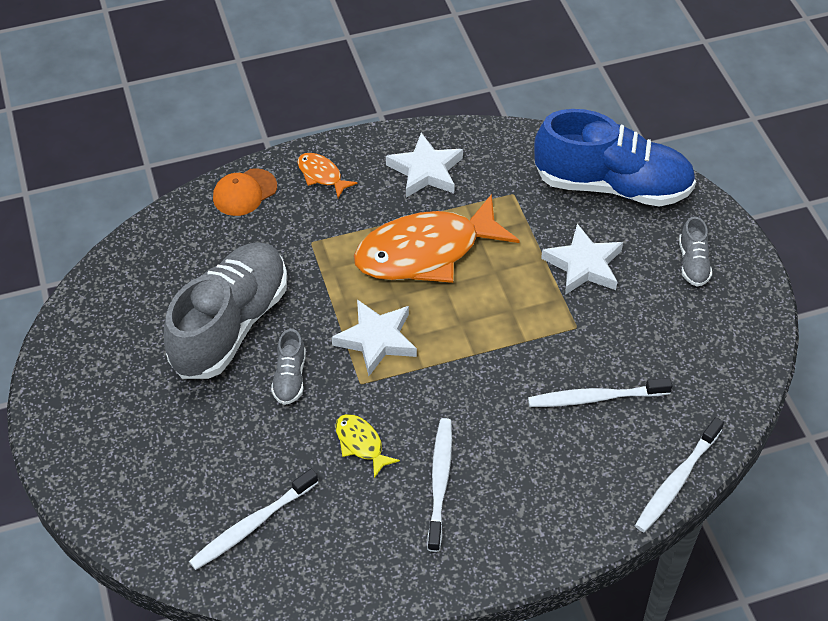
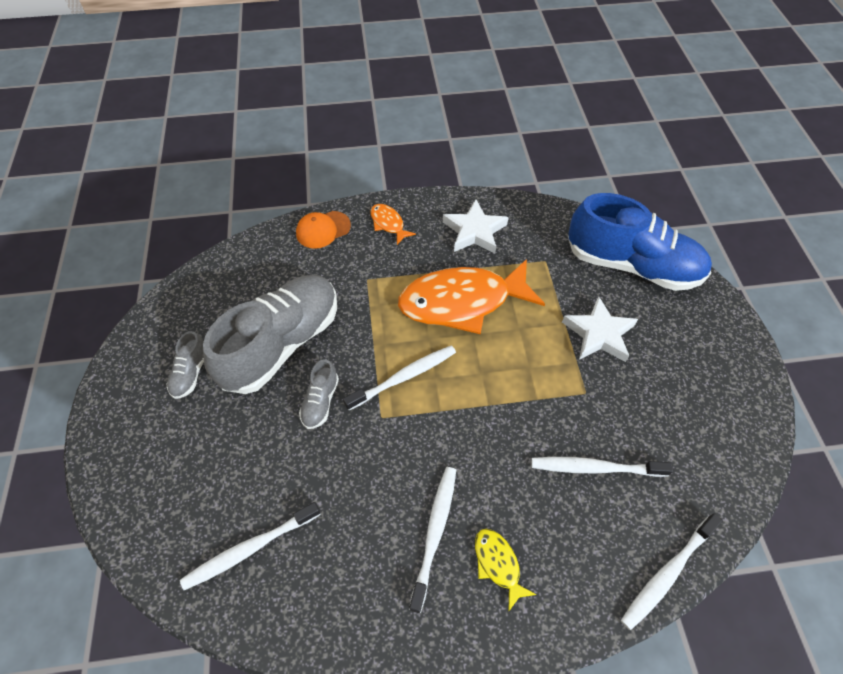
camera: 10 degrees right, 5 degrees up
white star [332,299,417,376] -> white toothbrush [343,345,456,410]
yellow fish [335,414,400,478] -> yellow fish moved to [475,529,537,611]
grey shoe [679,216,712,287] -> grey shoe moved to [166,331,204,399]

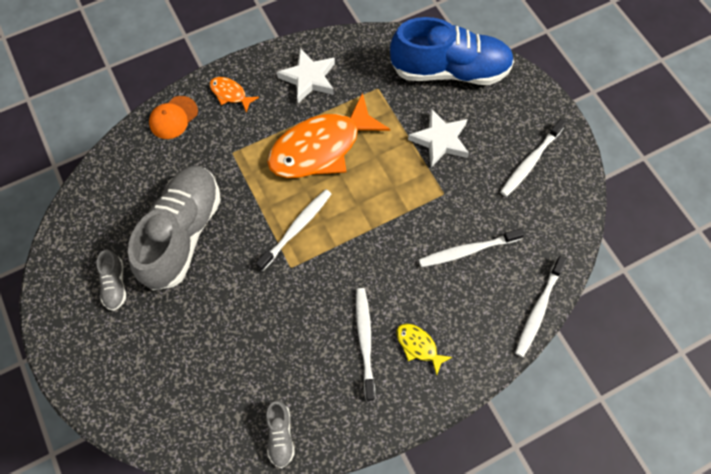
camera: 20 degrees left, 10 degrees up
white toothbrush [180,502,321,590] -> white toothbrush moved to [500,119,566,197]
grey shoe [299,359,339,429] -> grey shoe moved to [266,400,295,468]

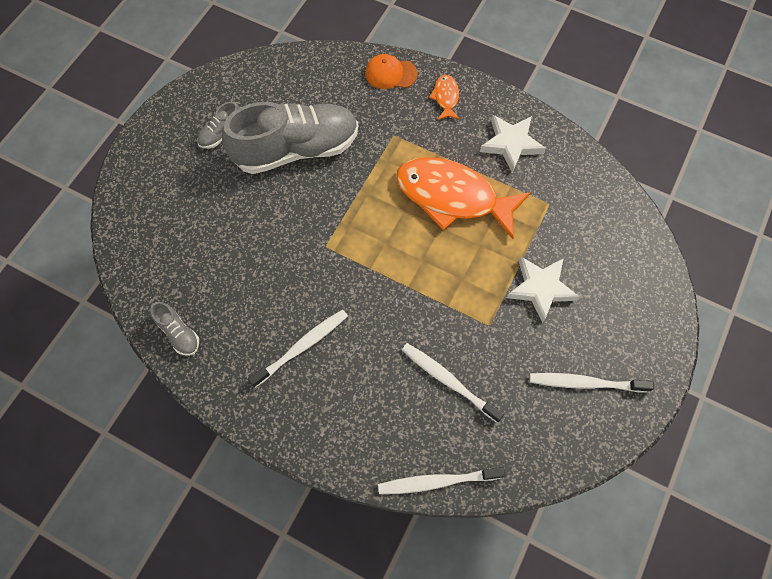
camera: 55 degrees right, 0 degrees up
white toothbrush [256,189,331,271] -> none
grey shoe [266,400,295,468] -> grey shoe turned 90 degrees counterclockwise [150,302,199,356]
blue shoe [390,17,514,85] -> none
yellow fish [397,323,452,375] -> none

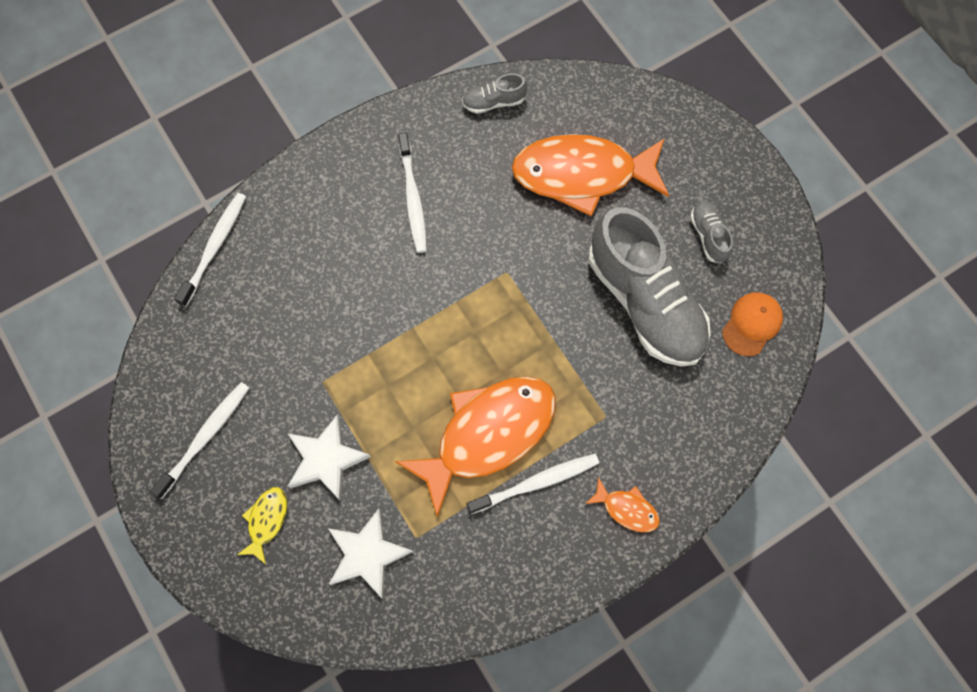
camera: 120 degrees right, 5 degrees up
grey shoe [222,102,358,174] -> grey shoe turned 45 degrees counterclockwise [588,207,711,367]
orange cap [365,54,418,89] -> orange cap moved to [722,292,783,356]
white toothbrush [402,343,504,423] -> white toothbrush moved to [467,453,599,514]
white star [480,115,546,173] -> white star moved to [328,508,414,599]
none -> yellow fish [237,487,287,564]
none -> orange fish [512,134,669,217]

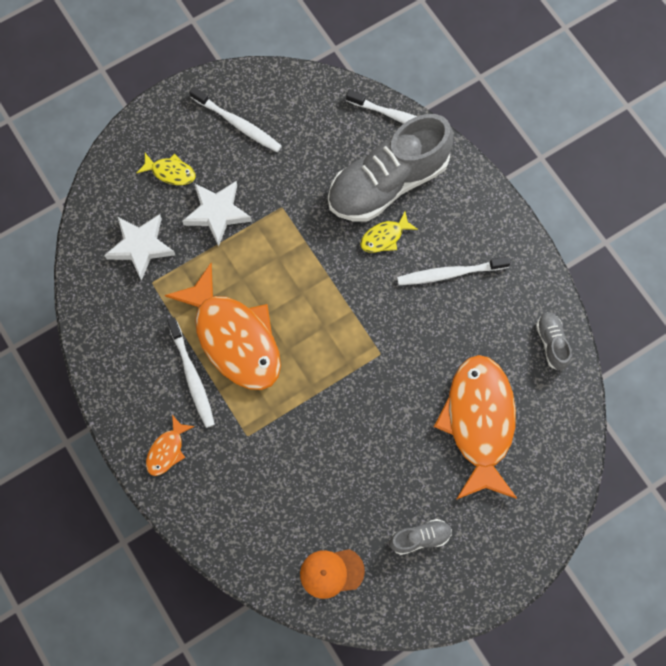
camera: 90 degrees right, 0 degrees up
grey shoe [588,207,711,367] -> grey shoe moved to [328,114,453,222]
orange cap [722,292,783,356] -> orange cap turned 135 degrees clockwise [300,549,365,599]
none -> yellow fish [360,211,418,253]

